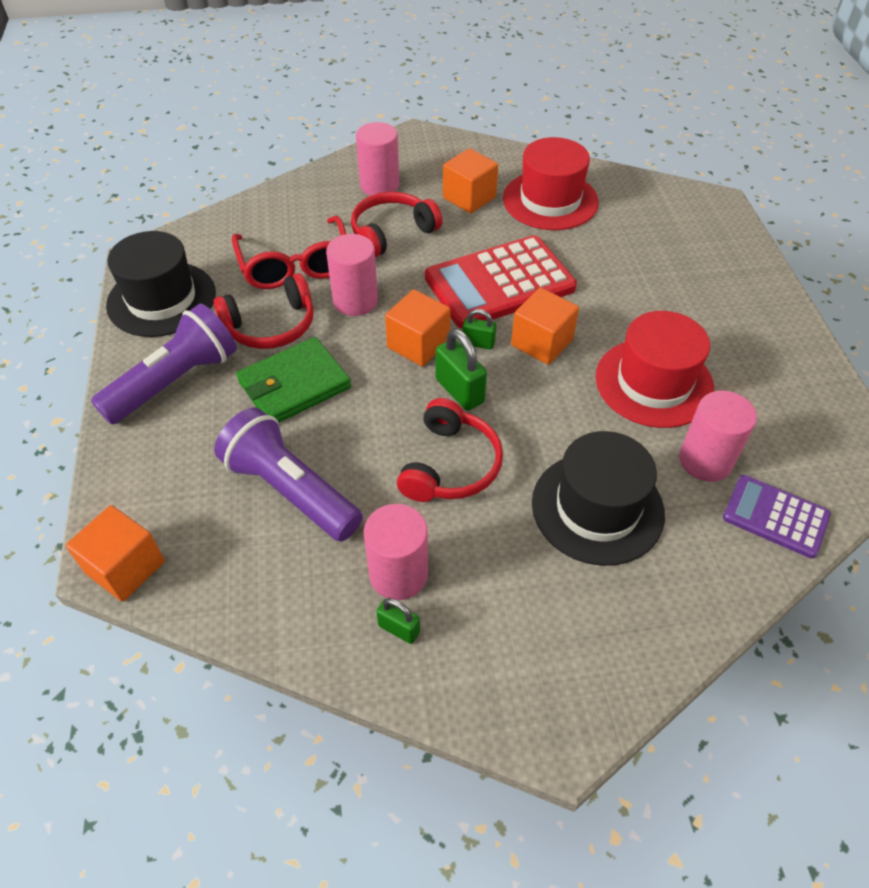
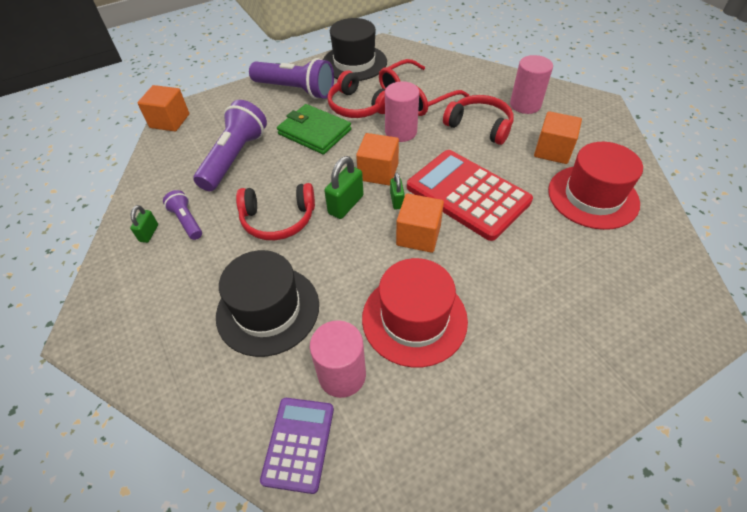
camera: 70 degrees right, 0 degrees up
pink cylinder [363,504,428,600] -> purple flashlight [163,190,202,240]

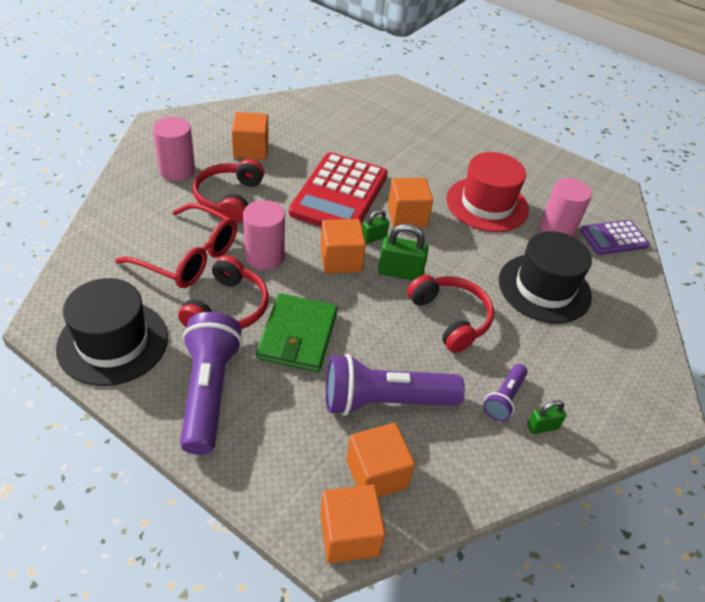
camera: 120 degrees left, 5 degrees down
red hat [548,142,643,230] -> none
none -> orange cube [346,423,415,497]

